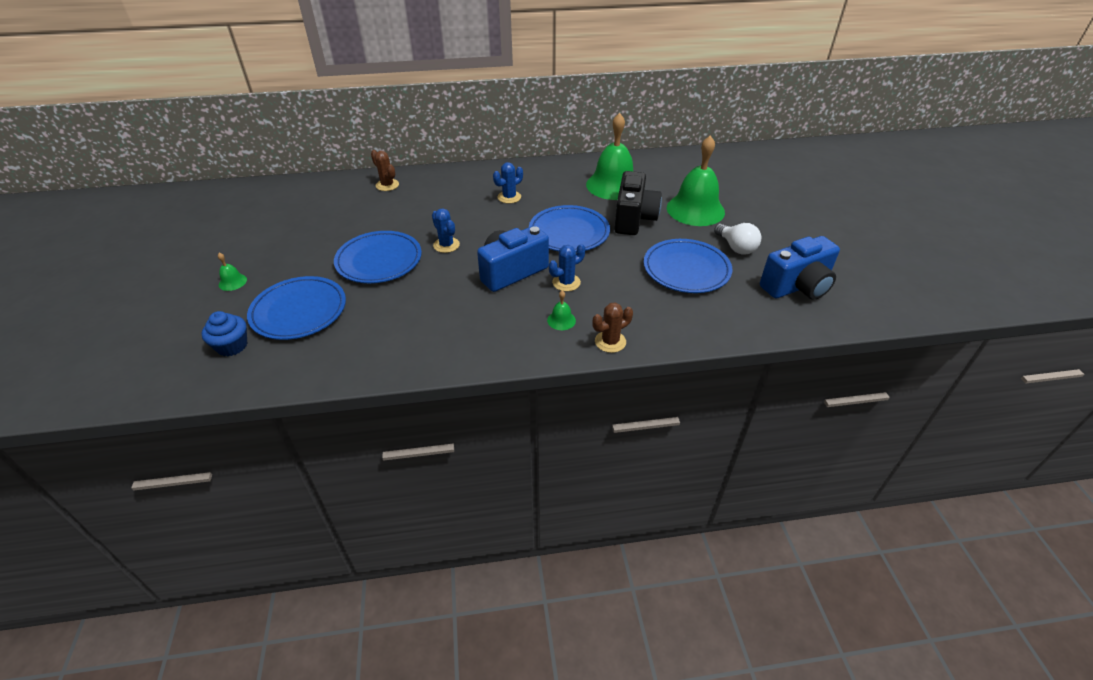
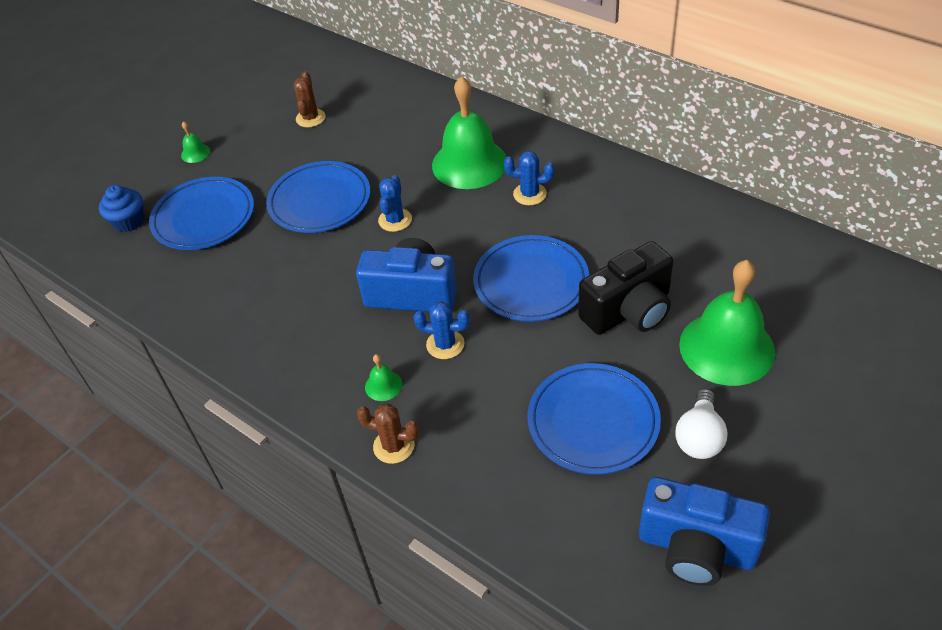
camera: 50 degrees right, 5 degrees up
brown cactus [371,150,399,191] -> brown cactus moved to [294,71,325,127]
green bell [586,113,633,200] -> green bell moved to [432,76,507,189]

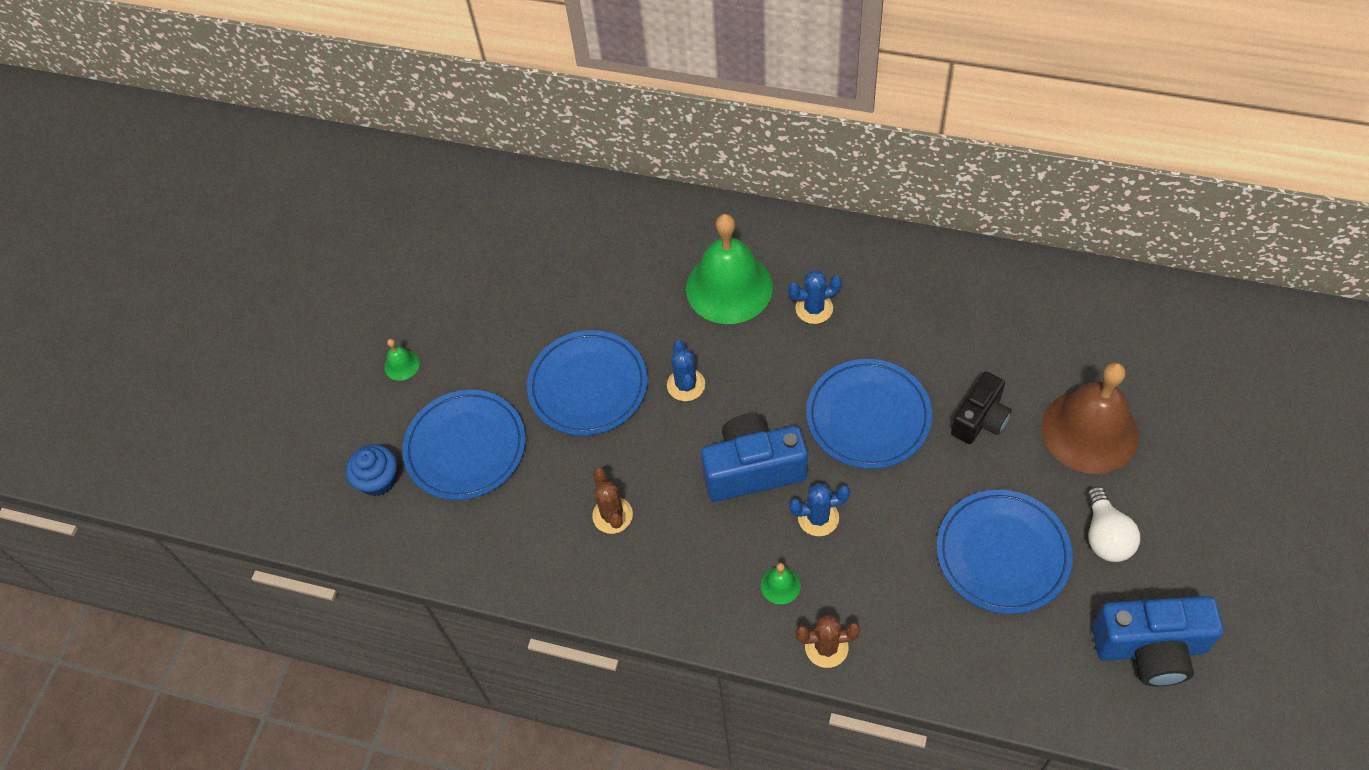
camera: 20 degrees left, 10 degrees up
brown cactus [294,71,325,127] -> brown cactus moved to [592,467,633,534]
black camera [578,241,674,335] -> black camera [951,372,1012,444], size x0.66
green bell [679,260,775,386] -> brown bell [1042,362,1139,474]

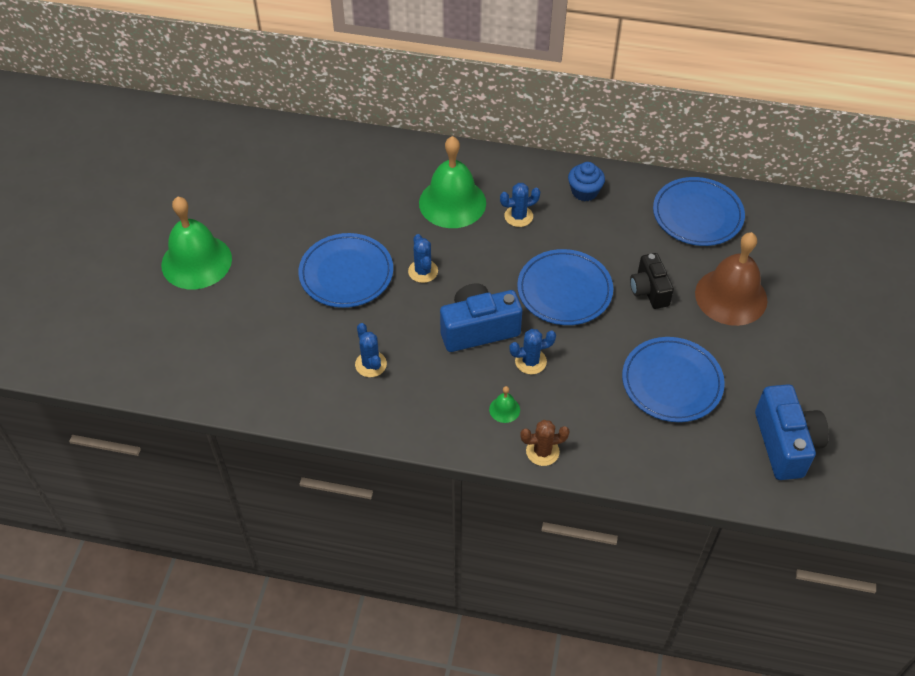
camera: 10 degrees left, 5 degrees down
blue cupcake [346,444,397,496] -> blue cupcake moved to [568,162,605,201]
green bell [384,339,420,381] -> green bell [161,197,232,289], size x2.49
blue plate [402,390,526,500] -> blue plate moved to [653,177,745,246]
brown cactus [592,467,633,534] -> blue cactus [355,323,387,377]
black camera [951,372,1012,444] -> black camera turned 135 degrees clockwise [630,253,674,309]
white light bulb [1087,486,1140,562] -> none
blue camera [1092,596,1224,686] -> blue camera turned 90 degrees counterclockwise [755,384,829,480]

